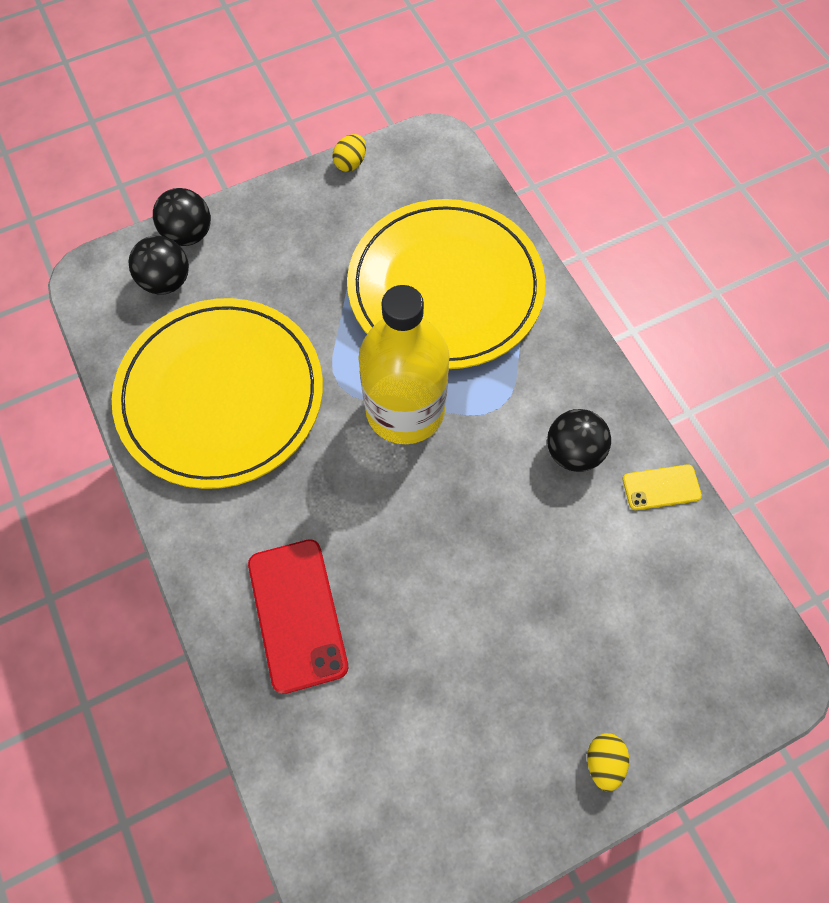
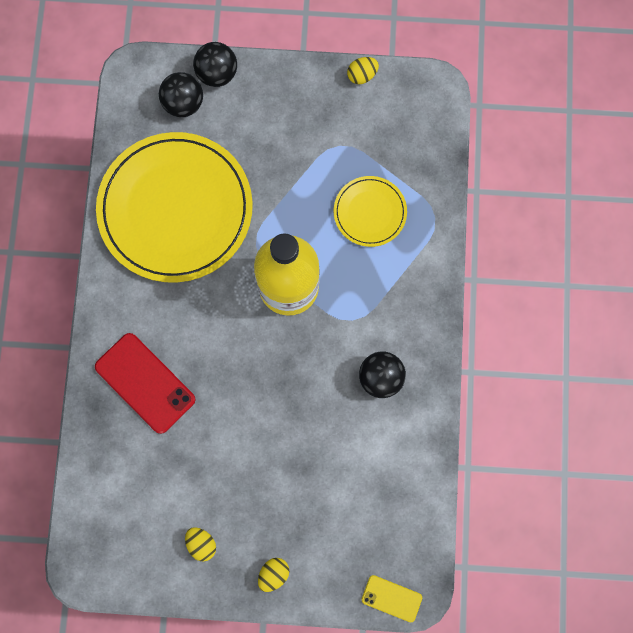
camera: 30 degrees right, 10 degrees up
red phone [248,539,348,694] -> red phone turned 60 degrees counterclockwise [95,333,196,434]
yellow plate [347,199,546,369] -> yellow plate [334,176,407,247], size x0.47
yellow phone [622,464,702,510] -> yellow phone moved to [362,575,422,622]
none -> yellow egg [185,527,216,562]

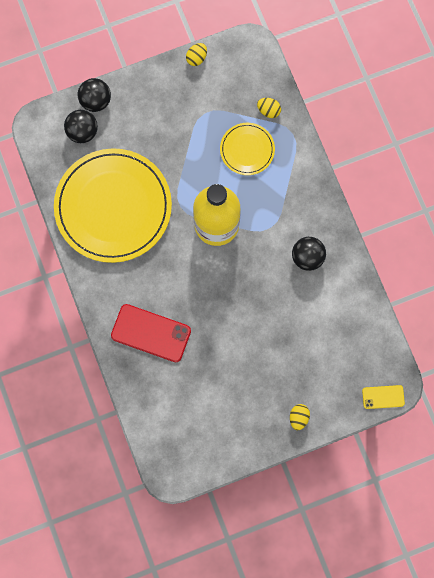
camera: 25 degrees left, 0 degrees up
yellow egg [185,527,216,562] -> yellow egg moved to [257,98,281,118]

